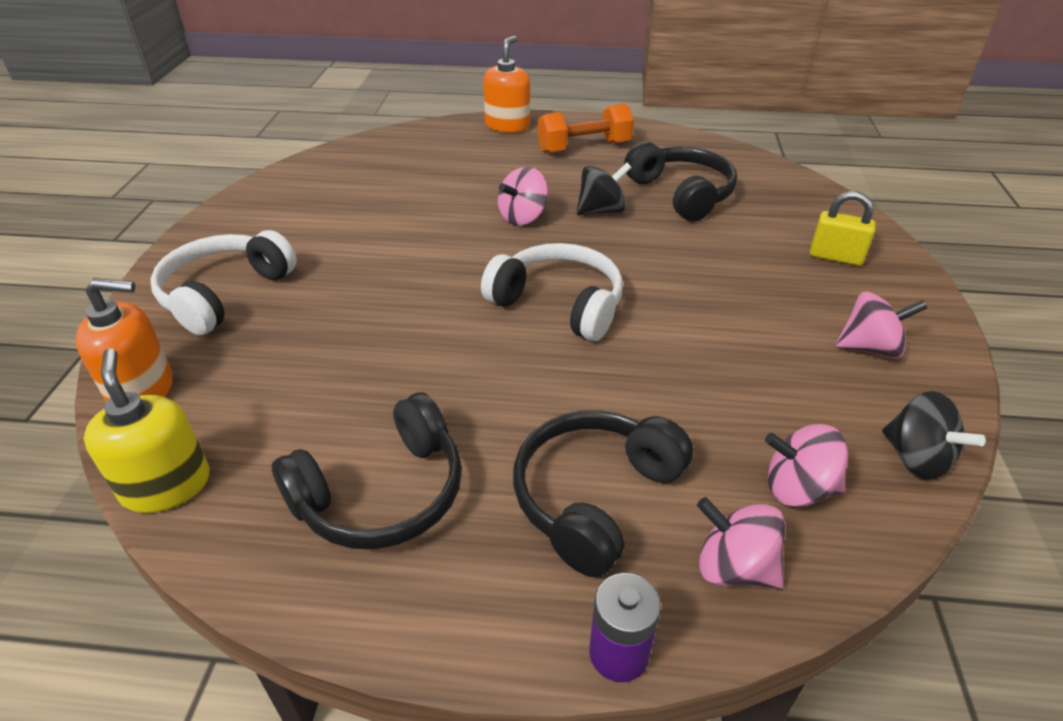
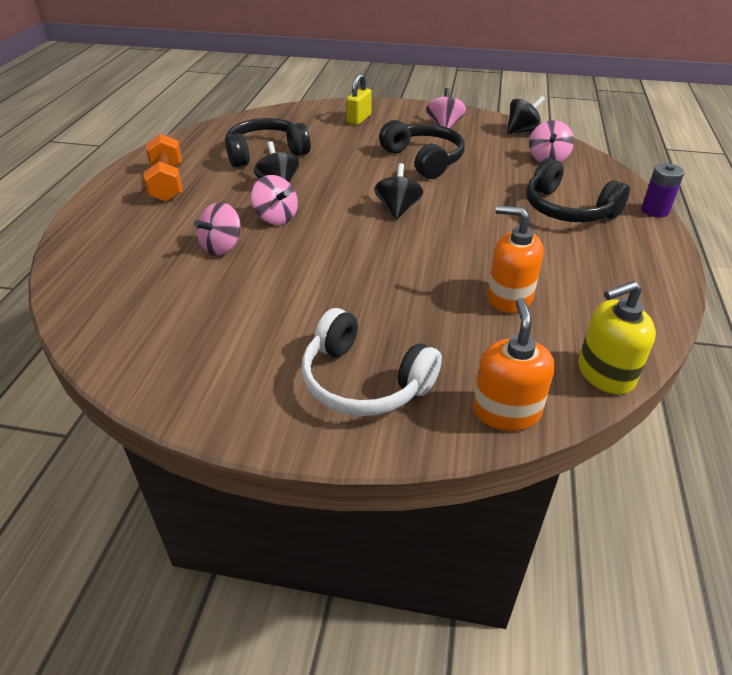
camera: 85 degrees left, 0 degrees up
black headphones [271,392,462,549] -> black headphones moved to [379,120,465,179]
white headphones [481,243,623,341] -> black spinning top [374,163,423,220]
orange soap dispenser [483,36,530,133] -> orange soap dispenser moved to [487,205,544,313]
pink spinning top [697,497,785,589] -> pink spinning top moved to [194,202,241,256]

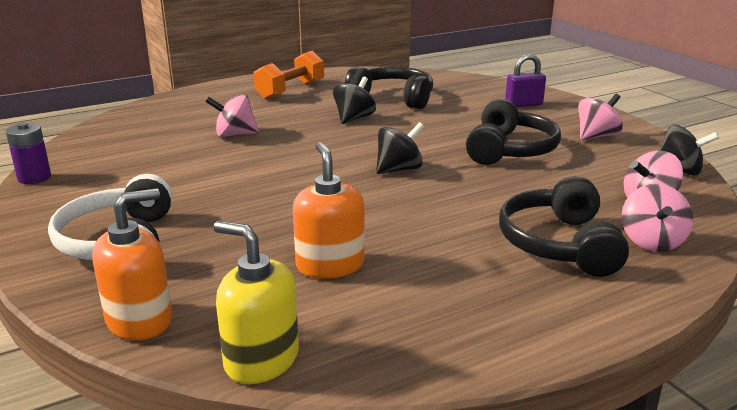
camera: 50 degrees right, 15 degrees down
pink spinning top [251,175,298,225] -> pink spinning top moved to [622,184,693,252]
yellow padlock [346,74,372,125] -> purple padlock [505,54,546,107]
purple battery [641,163,684,218] -> purple battery moved to [6,123,51,184]

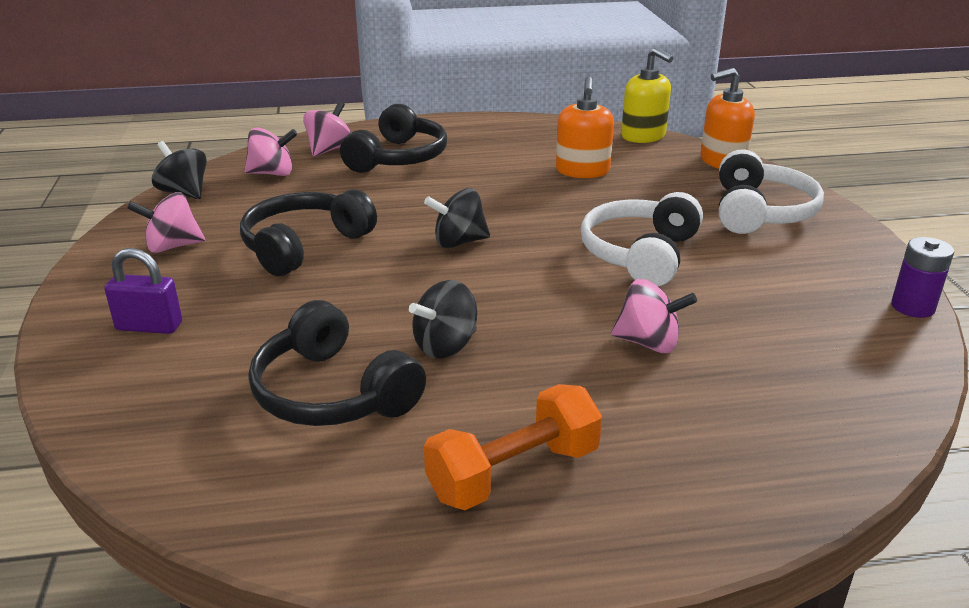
camera: 160 degrees left, 5 degrees up
none -> white headphones [581,192,703,286]

